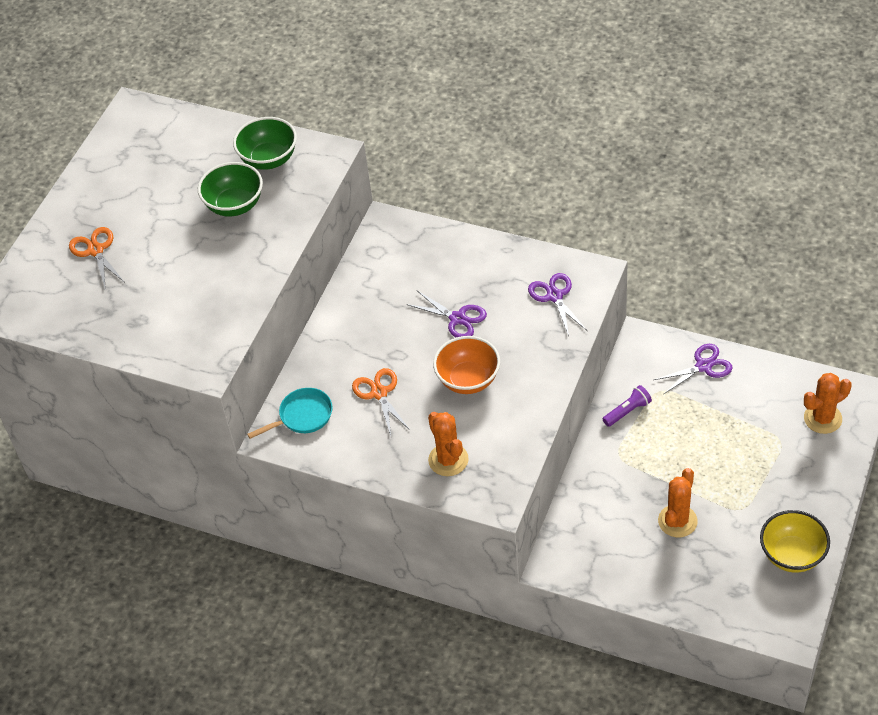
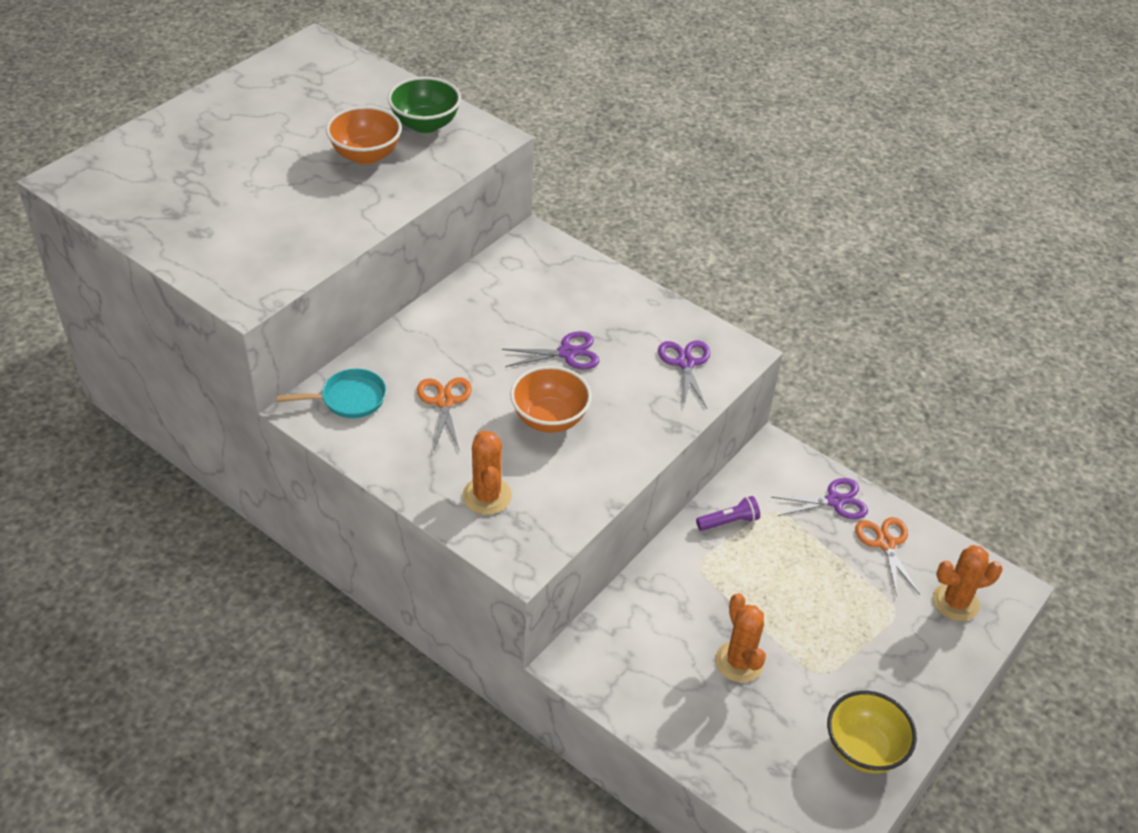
camera: 10 degrees right, 5 degrees down
orange scissors [69,227,124,290] -> orange scissors moved to [855,517,920,596]
green bowl [198,162,263,216] -> orange bowl [326,106,402,164]
purple scissors [406,291,487,337] -> purple scissors turned 60 degrees counterclockwise [502,331,599,369]
orange cactus [658,468,698,537] -> orange cactus turned 60 degrees counterclockwise [715,593,766,683]

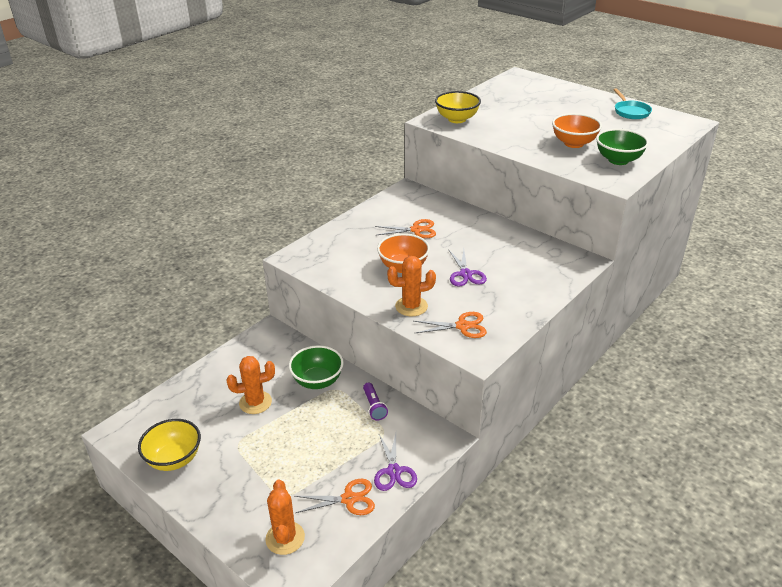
camera: 95 degrees right, 10 degrees down
turquoise pan [276,369,386,418] -> turquoise pan moved to [614,88,652,119]
orange cactus [462,431,512,515] -> orange cactus moved to [387,256,436,316]
purple scissors [658,340,710,409] -> orange scissors [414,312,487,338]
none -> green bowl [289,345,344,389]
none -> yellow bowl [435,91,481,123]

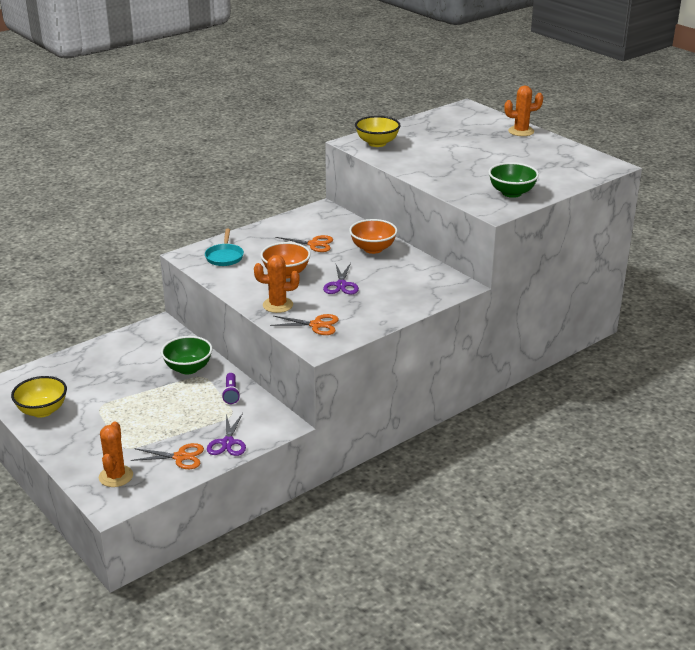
camera: 10 degrees right, 5 degrees down
orange cactus [226,356,275,414] -> orange cactus moved to [504,86,543,136]
orange bowl [552,113,602,148] -> orange bowl moved to [349,219,398,254]
turquoise pan [614,88,652,119] -> turquoise pan moved to [205,229,244,266]

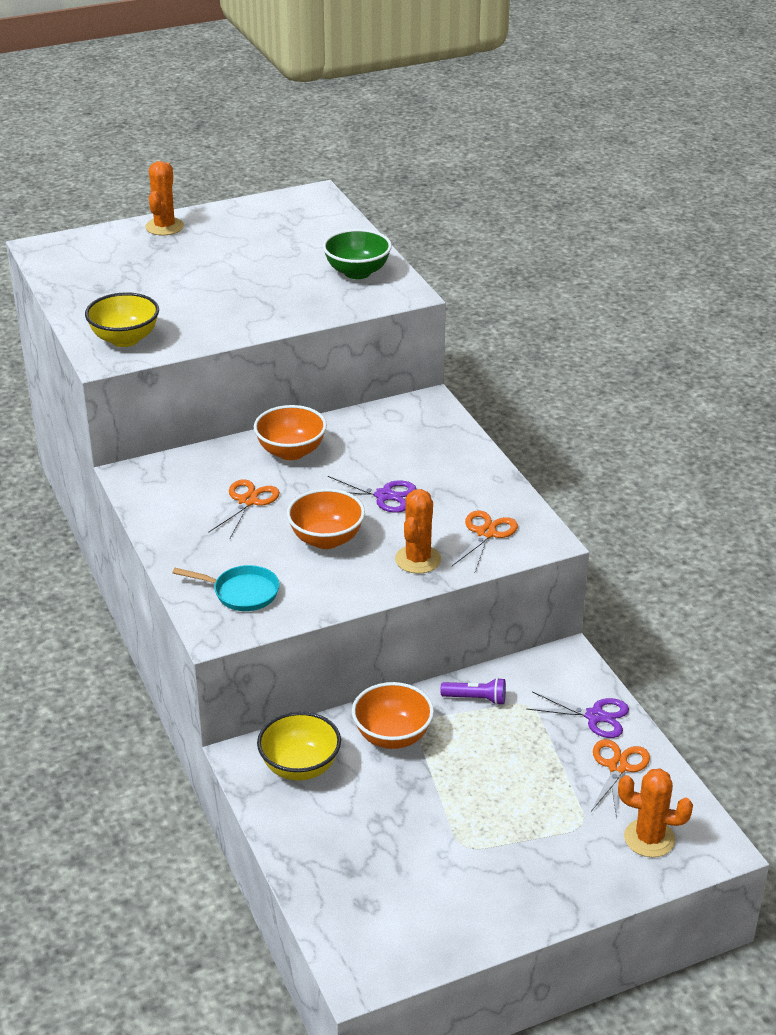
camera: 75 degrees left, 5 degrees up
yellow bowl [11,376,67,418] -> yellow bowl moved to [257,712,341,781]
green bowl [161,336,212,375] -> orange bowl [352,682,434,749]

